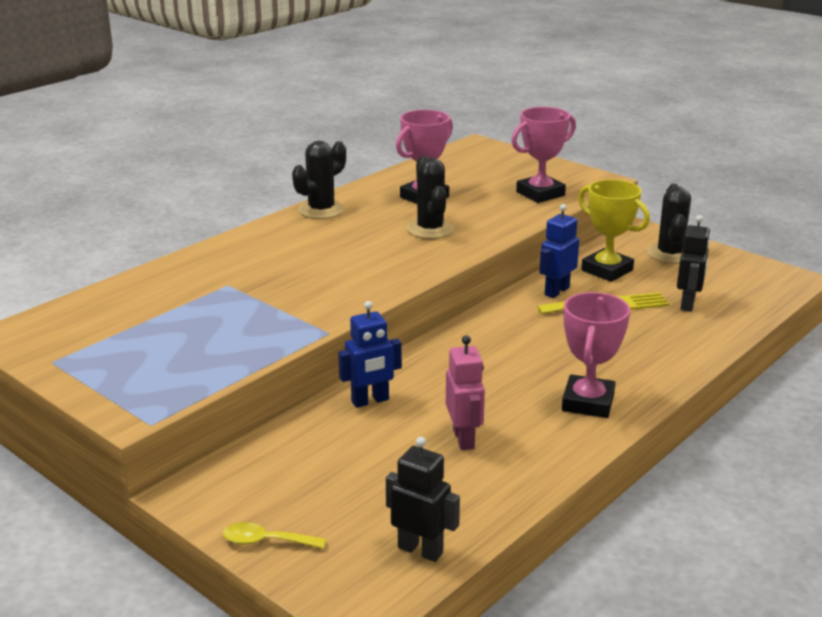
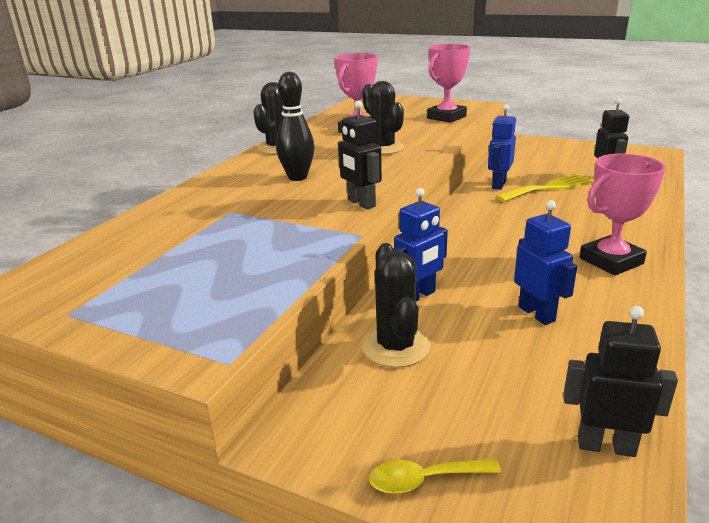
camera: 15 degrees left, 0 degrees up
pink robot [446,335,485,450] -> blue robot [514,200,577,325]
pink trophy [562,292,630,418] -> pink trophy turned 60 degrees clockwise [580,154,666,275]
yellow trophy [578,179,650,282] -> none
black cactus [647,184,691,264] -> black cactus moved to [362,243,430,368]
none -> black bowling pin [276,71,314,181]
none -> black robot [338,100,382,209]

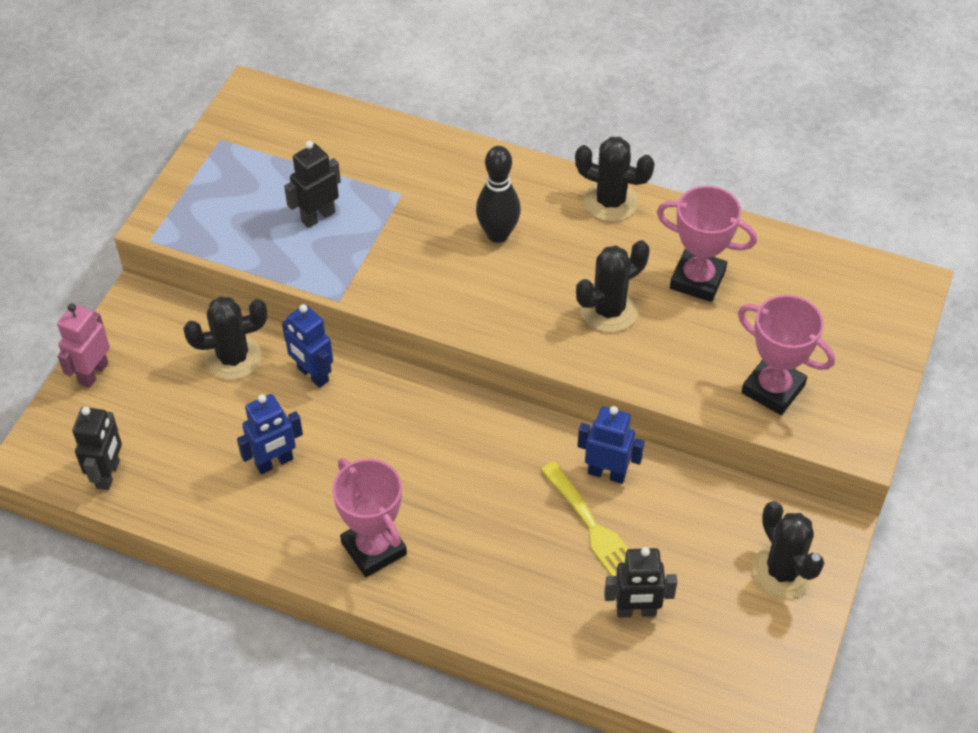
camera: 85 degrees right, 25 degrees up
black robot [338,100,382,209] -> black robot moved to [284,141,341,228]
yellow spoon [369,459,501,494] -> pink robot [57,303,110,388]
none -> black cactus [752,501,824,598]

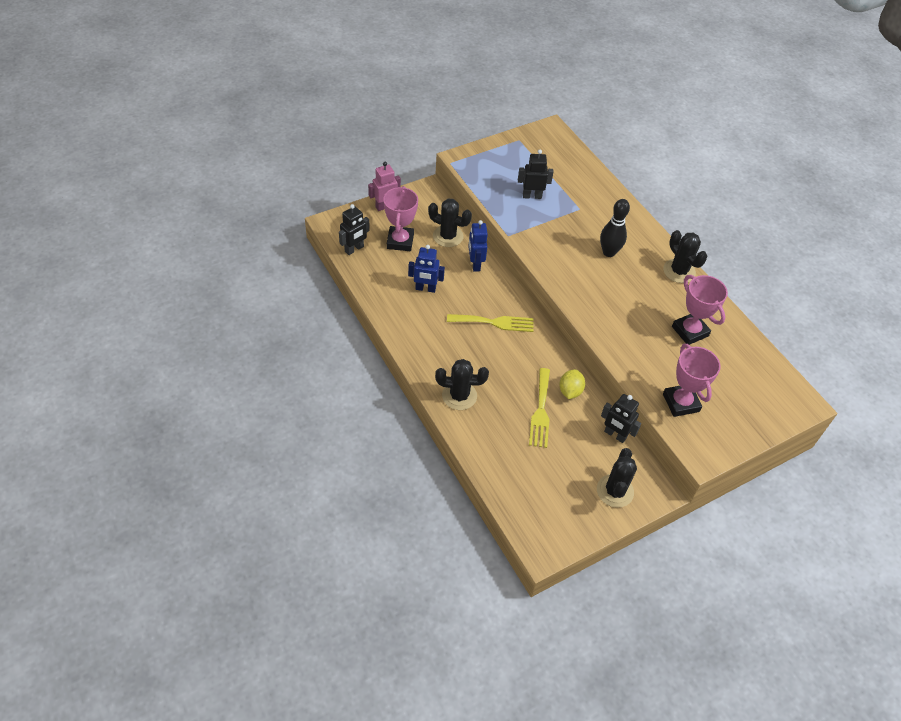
camera: 35 degrees right, 0 degrees up
pink trophy [332,458,407,577] -> pink trophy moved to [383,186,418,251]
black cactus [576,240,650,333] -> black cactus moved to [435,359,489,410]
blue robot [577,406,645,484] -> yellow lemon [559,369,585,399]
black robot [604,547,677,618] -> black robot moved to [601,394,641,443]
none -> yellow fork [447,314,533,332]

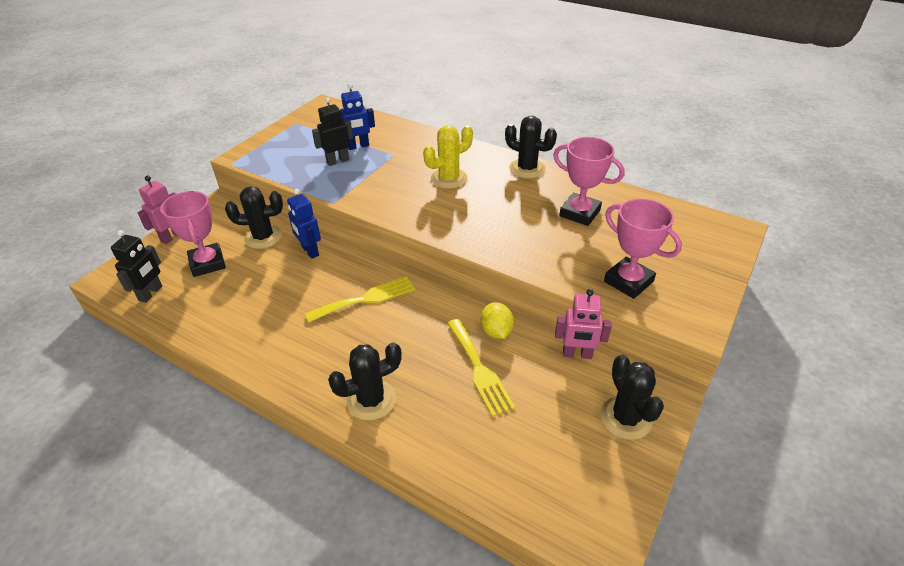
camera: 25 degrees left, 10 degrees down
blue robot [408,245,445,293] -> blue robot moved to [340,84,375,150]
black bowling pin [600,199,630,257] -> yellow cactus [423,125,473,189]
black robot [601,394,641,443] -> pink robot [555,289,612,359]

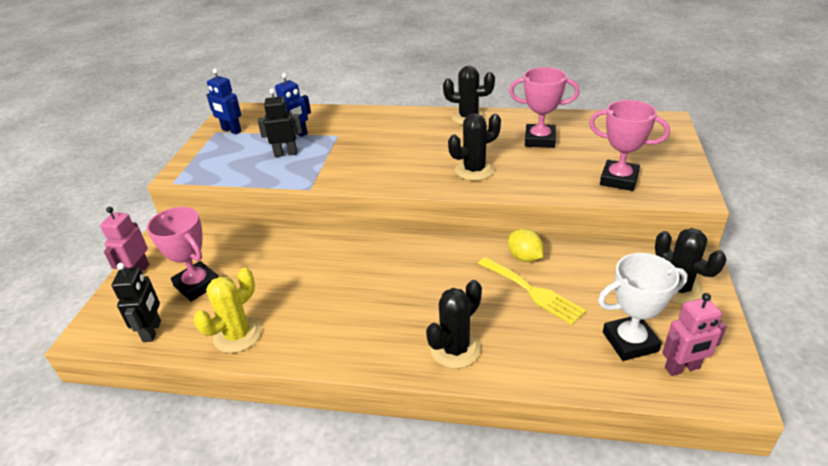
camera: 20 degrees left, 5 degrees down
black cactus [225,186,283,249] -> black cactus moved to [448,113,501,181]
blue robot [287,189,321,259] -> blue robot moved to [207,69,242,134]
yellow fork [305,276,415,322] -> none
black robot [312,97,353,166] -> black robot turned 45 degrees clockwise [258,89,302,157]
yellow cactus [423,125,473,189] -> yellow cactus moved to [194,268,261,353]
pink robot [555,289,612,359] -> pink robot moved to [662,293,727,376]
none -> white trophy [598,253,688,361]

